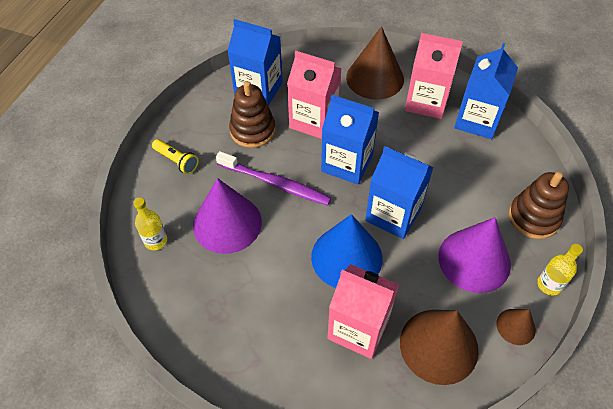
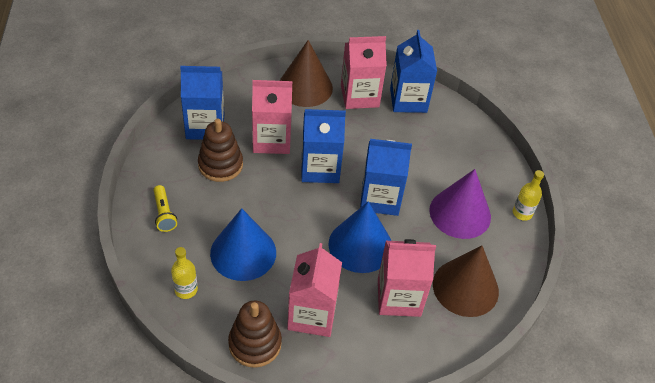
camera: 30 degrees left, 5 degrees down
yellow flashlight [152,139,198,174] -> yellow flashlight turned 60 degrees clockwise [154,185,177,232]
purple cone [193,178,262,254] -> blue cone [210,208,276,281]
purple toothbrush [216,151,331,205] -> none
brown cone [496,309,536,345] -> none
brown stacking toy [509,172,569,239] -> brown stacking toy moved to [228,300,282,368]
none -> pink carton [287,243,342,337]

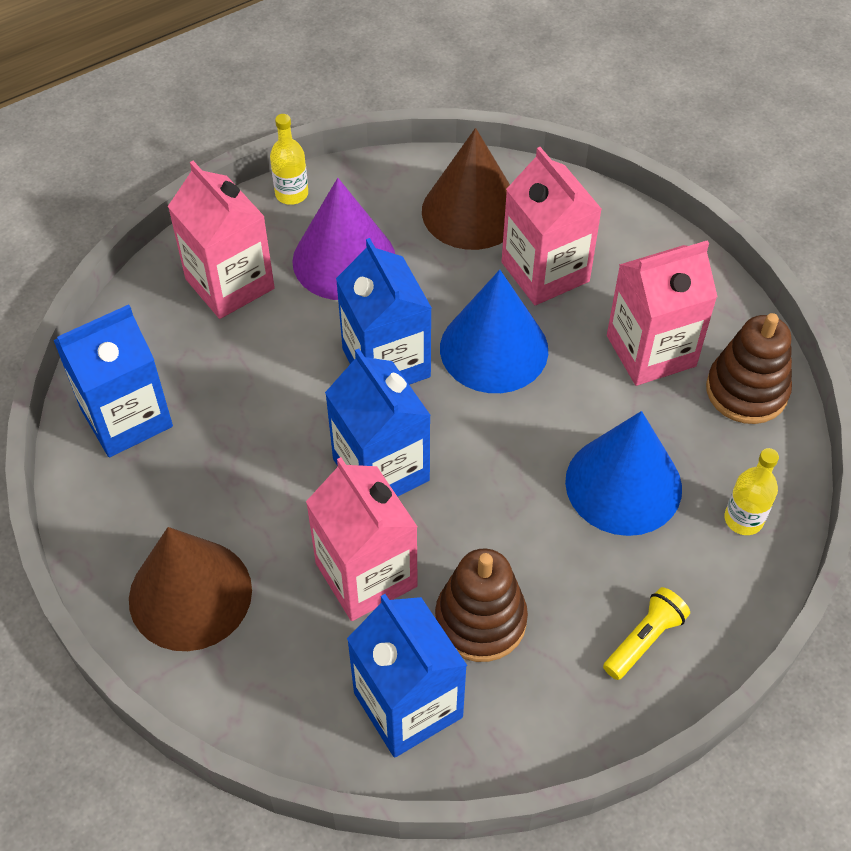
camera: 115 degrees left, 5 degrees up
pink carton [341,36,387,109] -> pink carton moved to [168,161,275,319]

